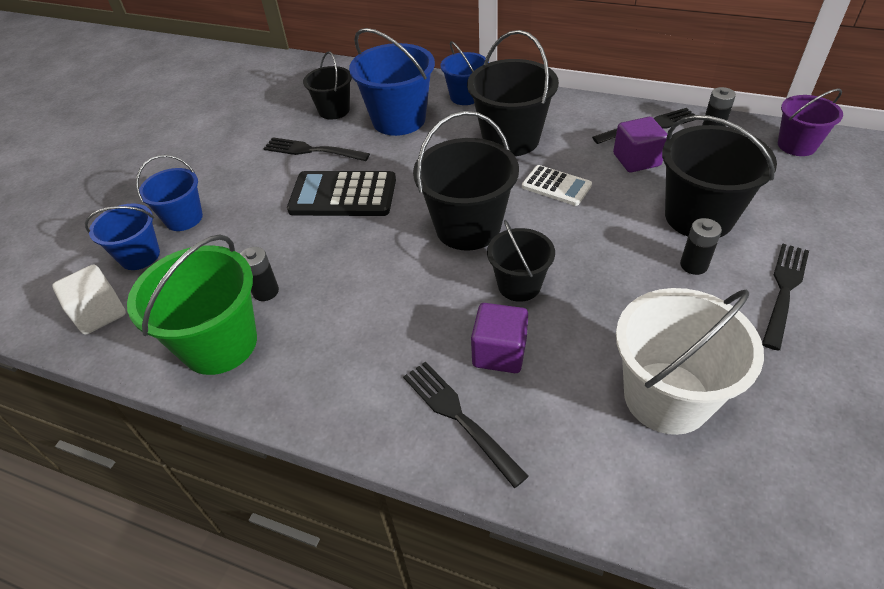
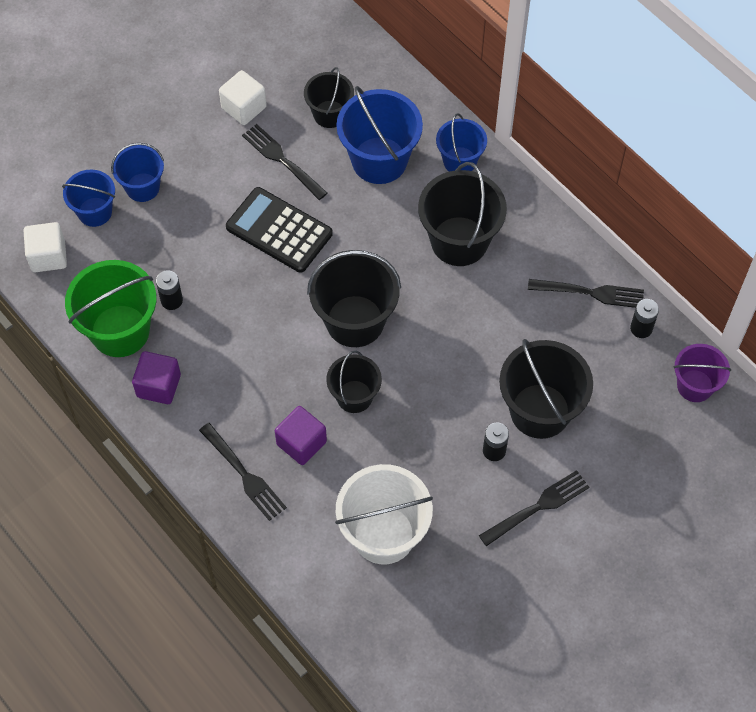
camera: 25 degrees right, 15 degrees up
black fork [403,362,529,488] -> black fork turned 150 degrees clockwise [199,423,287,521]
white calculator [522,165,592,206] -> none
purple cube [613,117,667,172] -> purple cube moved to [132,351,181,404]
none -> white cube [219,70,267,125]

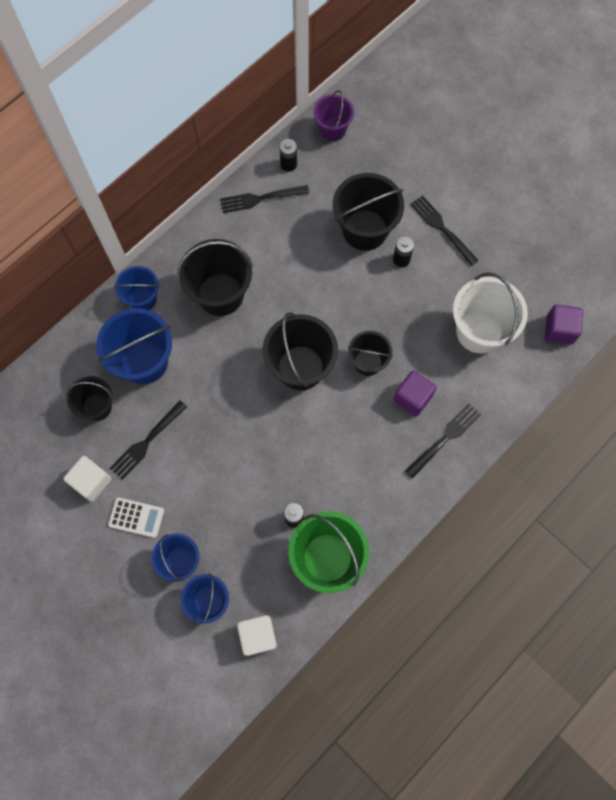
camera: 95 degrees left, 10 degrees up
purple cube [132,351,181,404] -> purple cube moved to [545,305,583,344]
black calculator [226,187,333,273] -> none
black fork [528,279,644,308] -> black fork turned 105 degrees counterclockwise [220,185,309,213]
none -> white calculator [108,498,164,538]

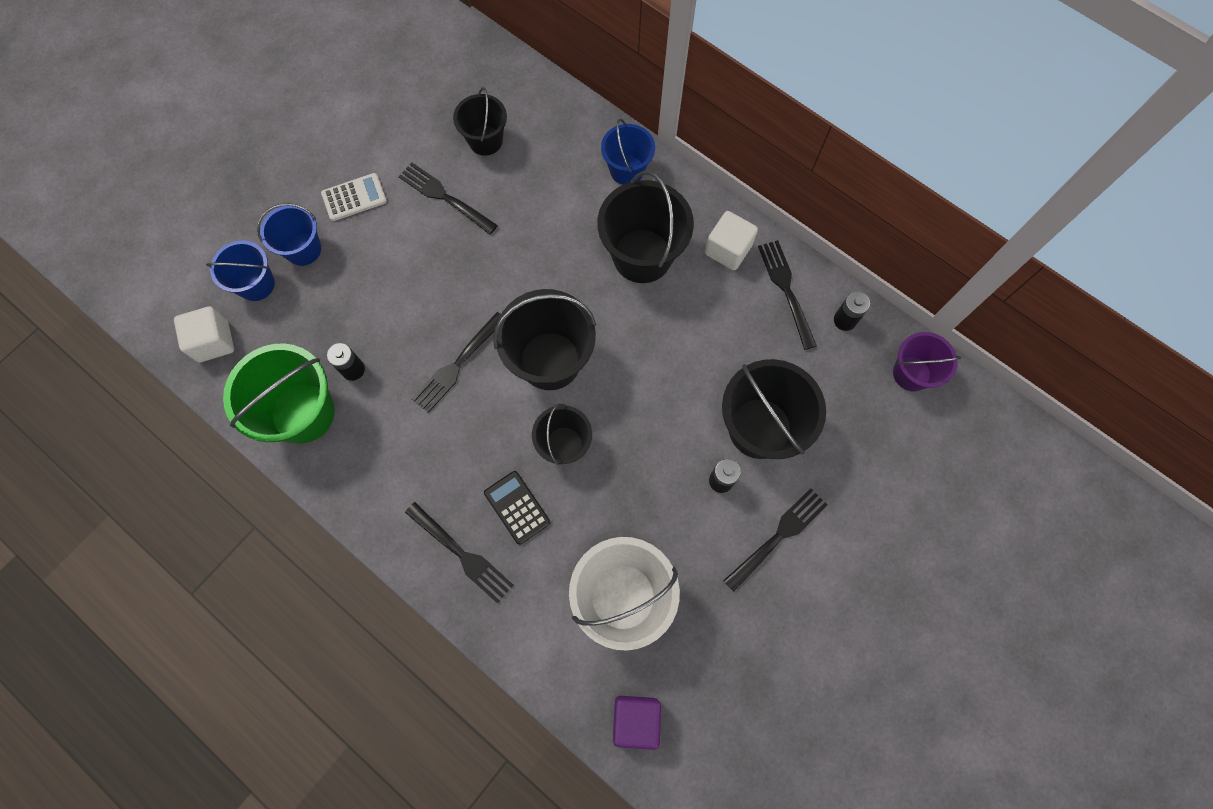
camera: 85 degrees right, 0 degrees up
white cube [64,456,111,502] -> white cube moved to [705,211,758,270]
blue bucket [96,308,172,384] -> none
white calculator [108,498,164,538] -> white calculator turned 120 degrees counterclockwise [321,173,387,221]
purple cube [394,371,436,416] -> black calculator [484,471,550,545]
none -> black fork [412,312,501,413]

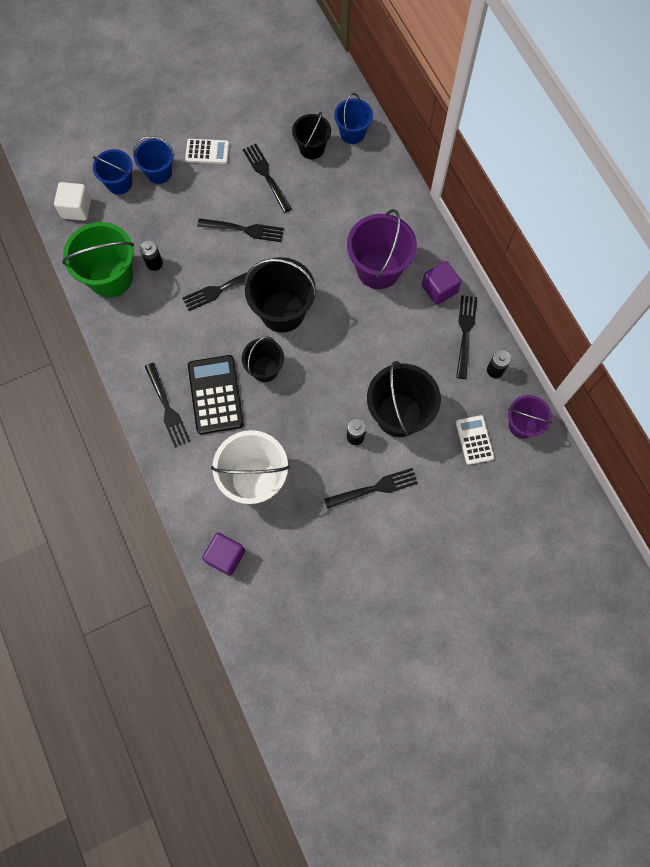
camera: 25 degrees right, 0 degrees up
black calculator [484,471,550,545] -> black calculator [188,355,244,434], size x1.67
black bucket [597,171,694,283] -> purple bucket [347,209,417,289]
blue bucket [601,119,655,185] -> blue bucket moved to [334,93,373,144]
white cube [705,211,758,270] -> purple cube [422,261,461,305]
none -> black fork [197,218,284,242]
none -> white calculator [456,415,494,465]

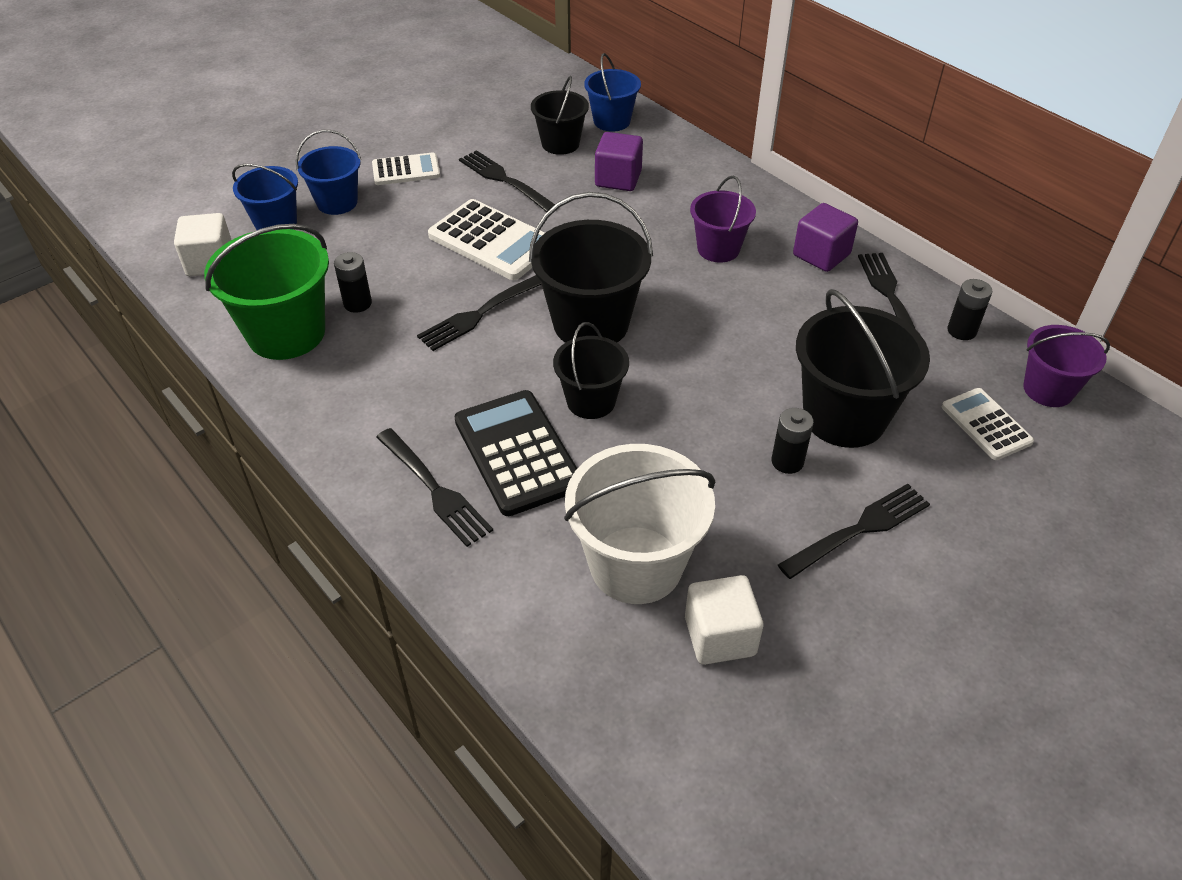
camera: 15 degrees left, 25 degrees down
black fork [197,218,284,242] -> white calculator [428,199,545,280]
purple cube [202,533,245,576] -> purple cube moved to [595,132,643,191]
purple bucket [347,209,417,289] -> purple bucket [690,176,756,263], size x0.60
none -> white cube [685,575,763,665]

